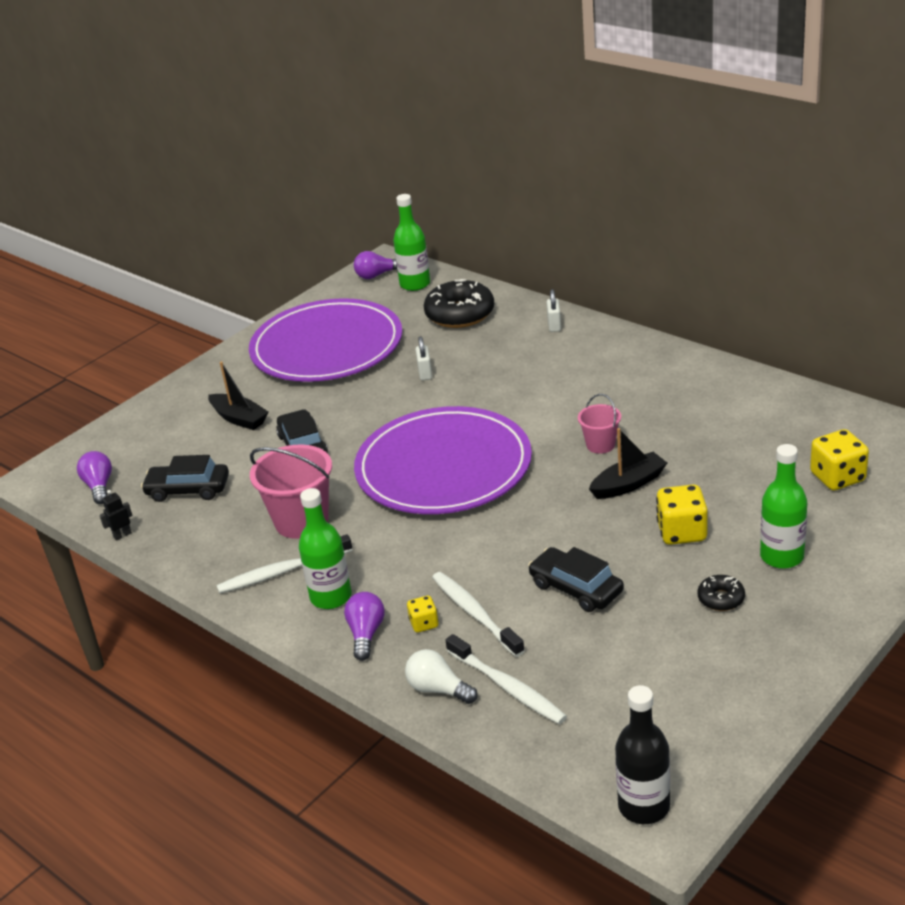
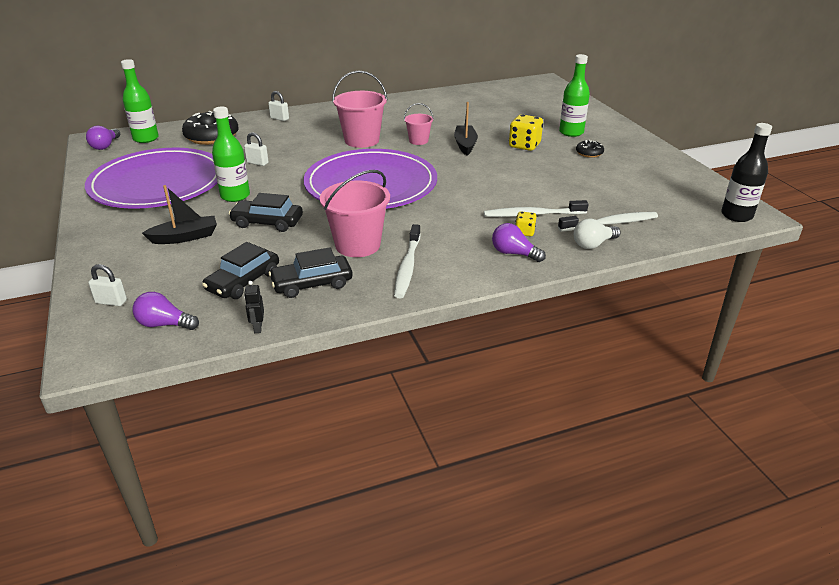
camera: 65 degrees left, 0 degrees up
green bottle [299,488,352,609] -> green bottle moved to [212,107,250,202]
black car [528,547,624,612] -> black car moved to [269,247,353,298]
yellow dice [810,429,869,490] -> none
none -> white padlock [88,264,127,306]
none -> pink bucket [332,70,387,148]

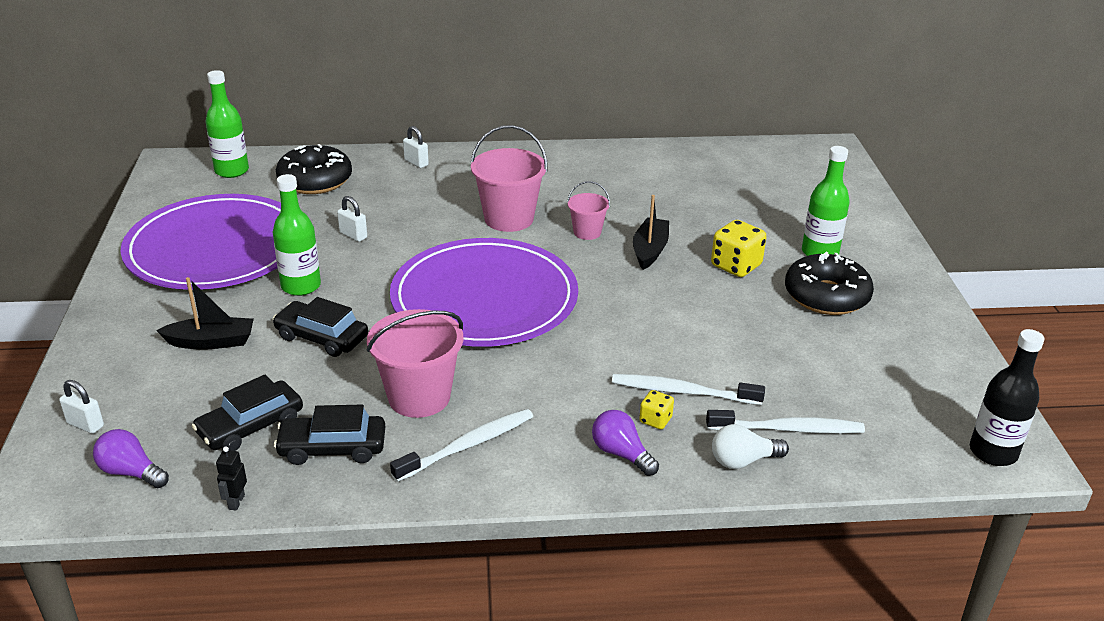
camera: 15 degrees right, 0 degrees up
purple light bulb [86,126,120,150] -> none
white toothbrush [394,224,421,298] -> white toothbrush turned 150 degrees counterclockwise [390,409,533,482]
black donut [576,140,604,158] -> black donut [785,252,874,315], size x2.06

